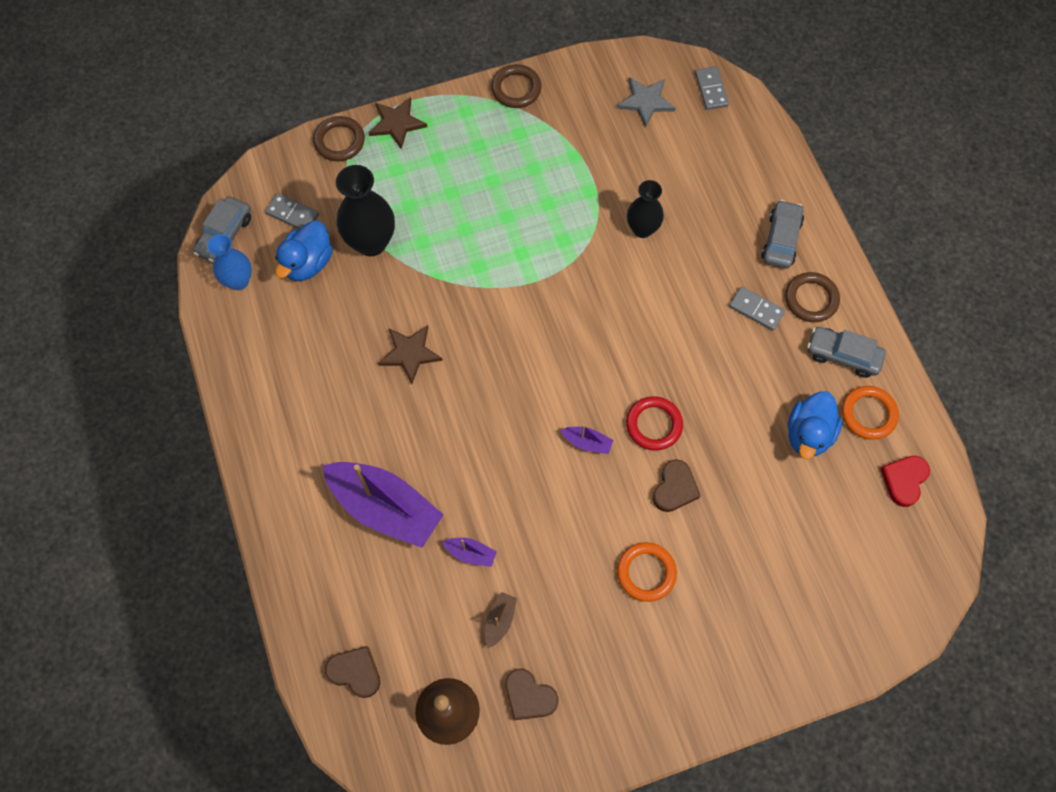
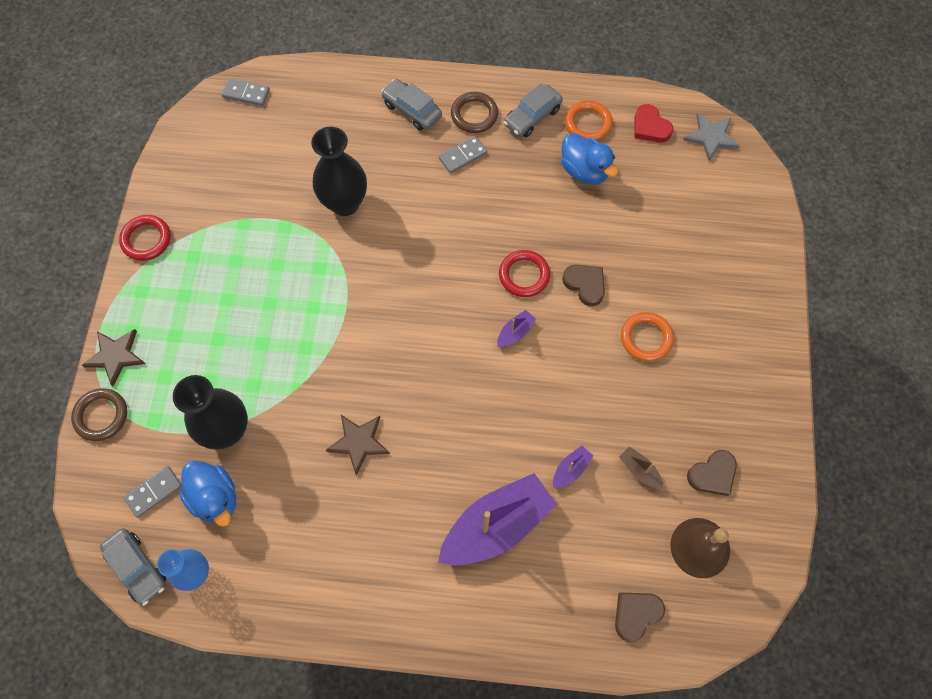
camera: 65 degrees left, 0 degrees up
brown ring [491,64,542,108] -> red ring [119,215,171,261]
grey star [617,77,676,128] -> grey star moved to [683,112,740,161]
black vase [627,180,664,238] -> black vase [311,127,367,216], size x1.55

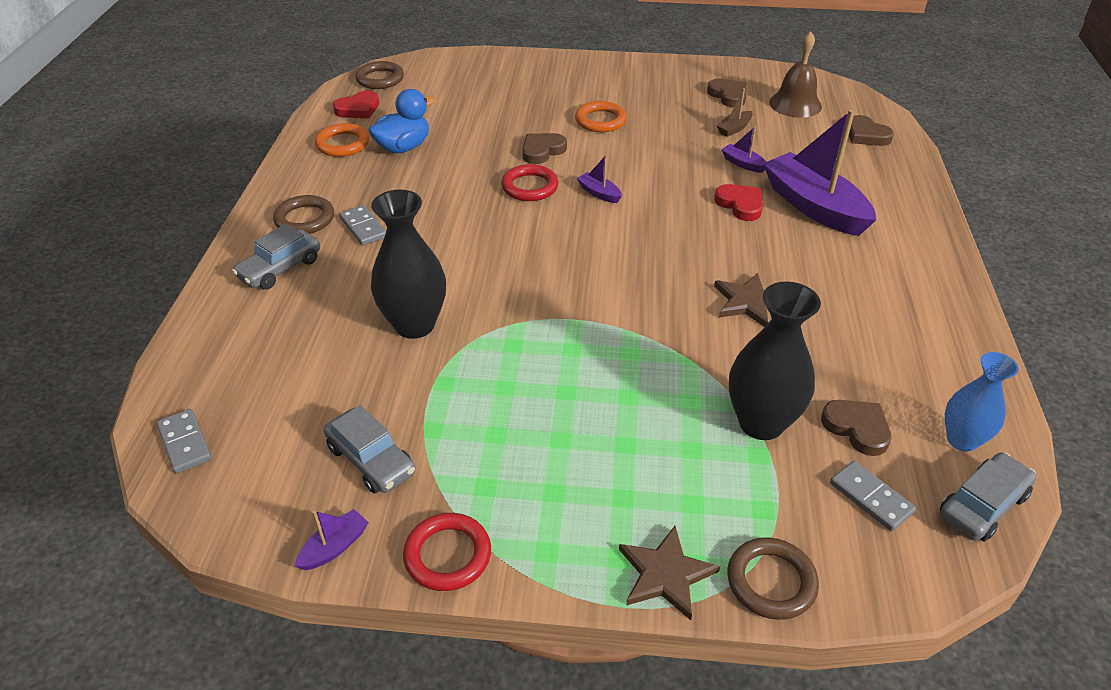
camera: 90 degrees left, 25 degrees down
blue duck [179,461,236,527] -> brown heart [821,400,892,456]
grey domino [222,78,270,106] -> grey domino turned 45 degrees counterclockwise [157,409,212,474]
grey car [503,83,563,137] -> grey car moved to [324,405,415,494]
grey star [683,112,740,161] -> brown ring [355,61,404,89]
none -> purple boat [295,509,369,570]
none -> red heart [714,184,763,221]

